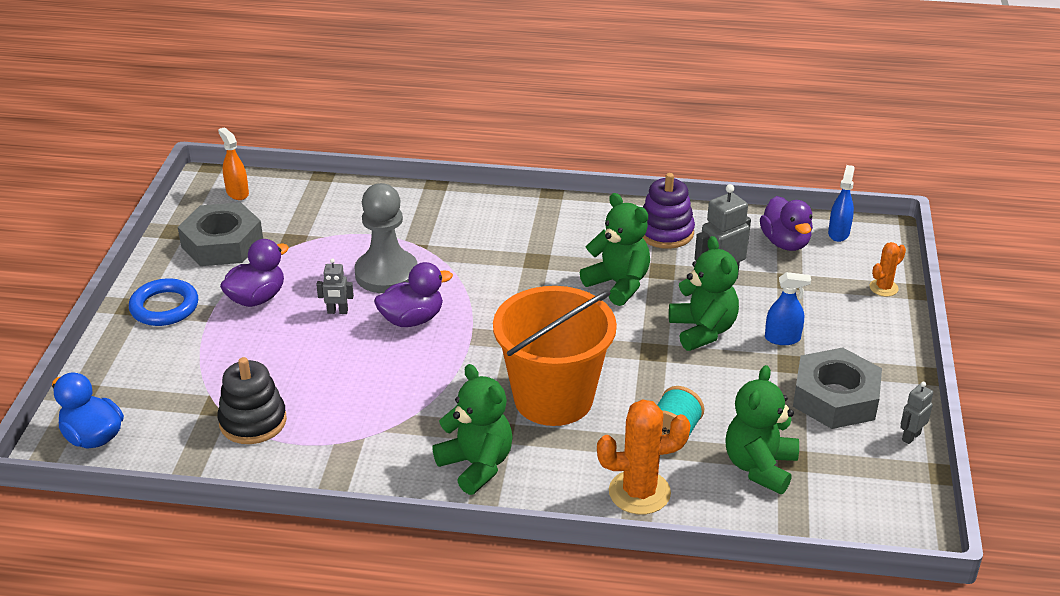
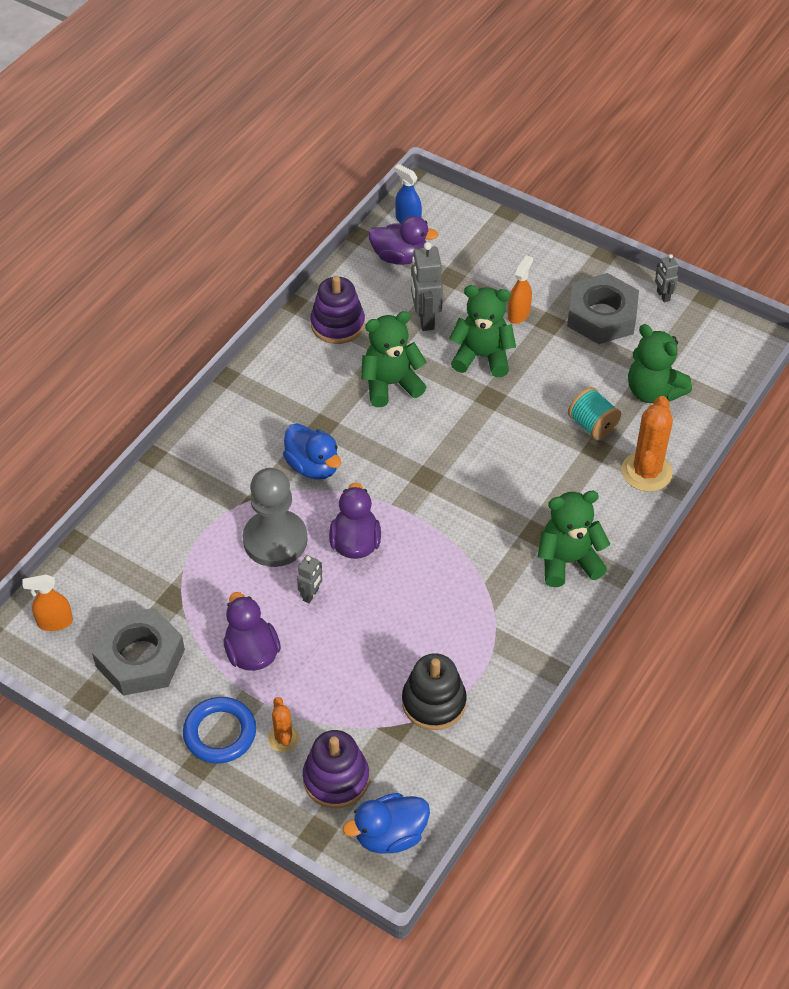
camera: 65 degrees left, 15 degrees up
orange bucket [493,286,617,426] -> none
blue spray bottle [765,272,811,345] -> orange spray bottle [508,255,533,324]
orange cactus [870,242,906,296] -> orange cactus moved to [268,697,299,753]
none -> blue duck [283,423,341,480]
none -> purple stacking toy [303,730,369,808]

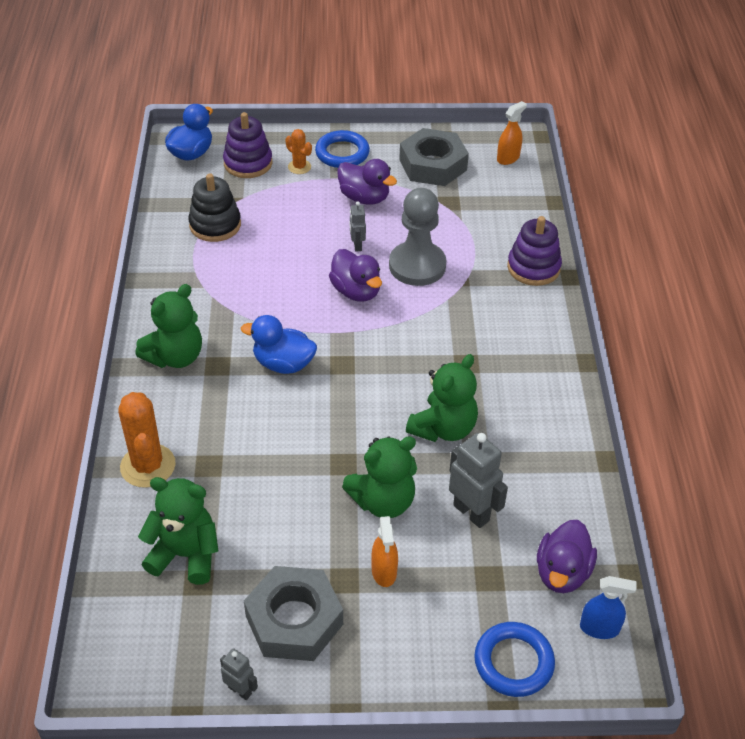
camera: 145 degrees right, 5 degrees down
blue duck [283,423,341,480] -> blue duck moved to [241,315,317,374]
purple stacking toy [311,276,365,344] -> purple stacking toy moved to [507,216,562,286]
purple duck [368,216,439,265] -> purple duck turned 45 degrees counterclockwise [537,520,597,593]
turquoise spool [568,387,621,440] -> none
none -> blue ring [474,622,555,697]

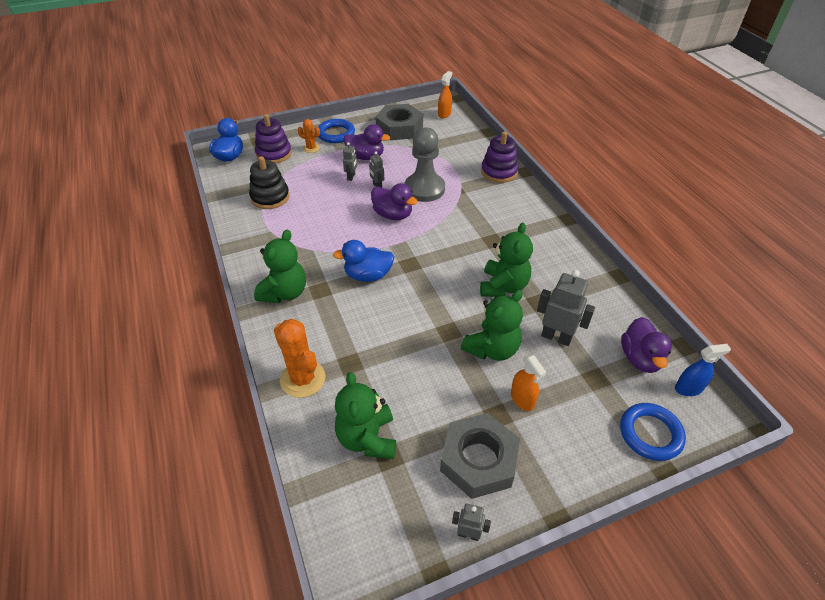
camera: 20 degrees left, 0 degrees up
green teddy bear [138,477,219,585] -> green teddy bear turned 90 degrees counterclockwise [335,372,396,459]
none -> grey robot [343,142,357,181]

